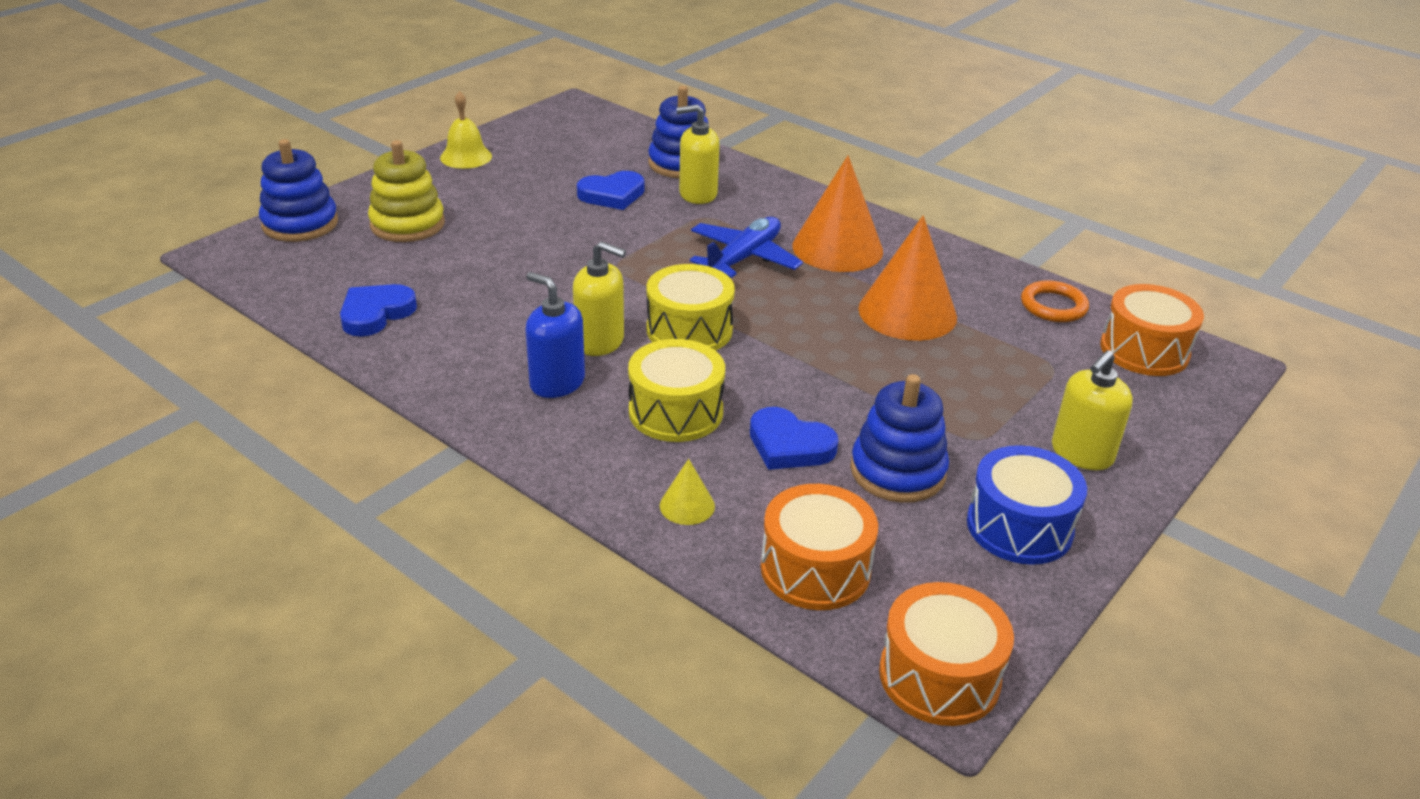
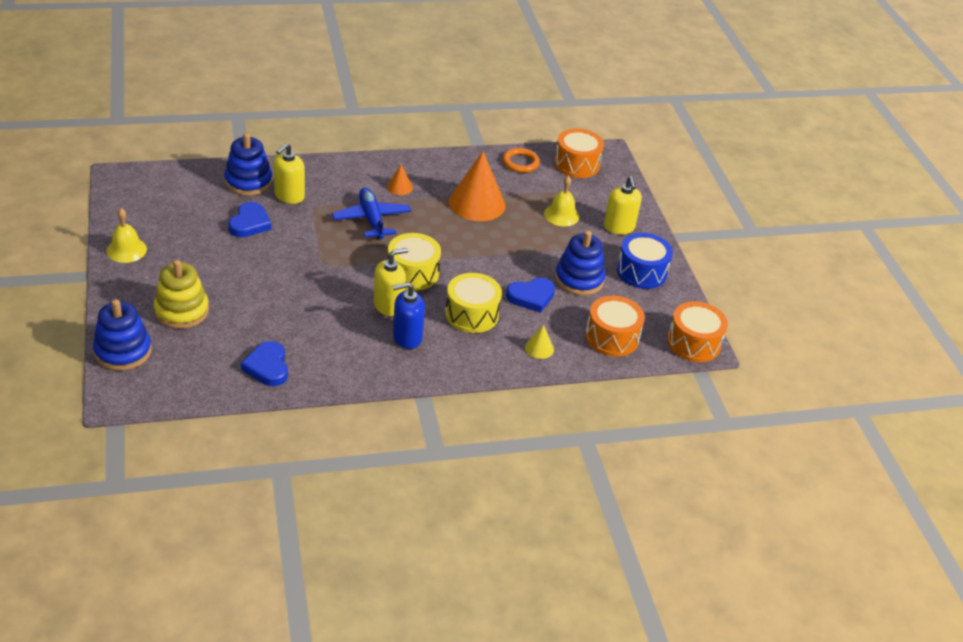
camera: 55 degrees left, 5 degrees up
orange cone [792,155,883,272] -> orange cone [387,164,413,195], size x0.45
none -> yellow bell [544,176,579,226]

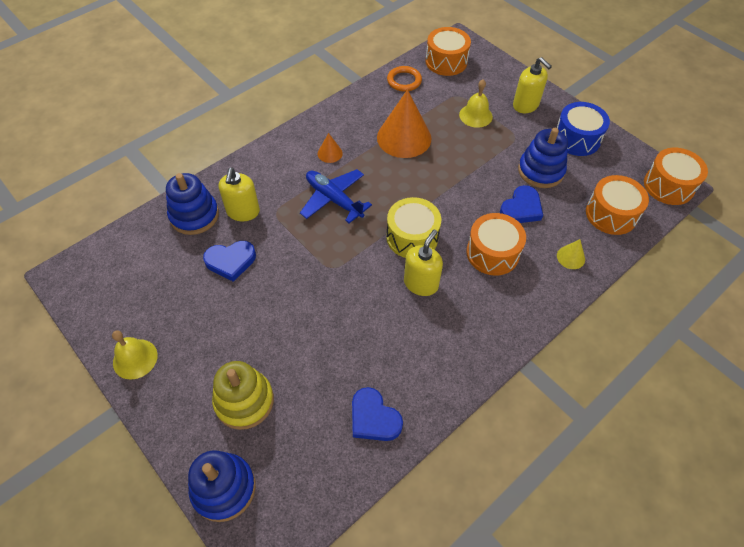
camera: 25 degrees left, 15 degrees up
blue heart [228,202,271,237] -> blue heart turned 90 degrees clockwise [203,241,256,282]
blue soap dispenser [393,282,425,349] -> none
yellow drum [445,273,502,333] -> orange drum [466,213,526,276]

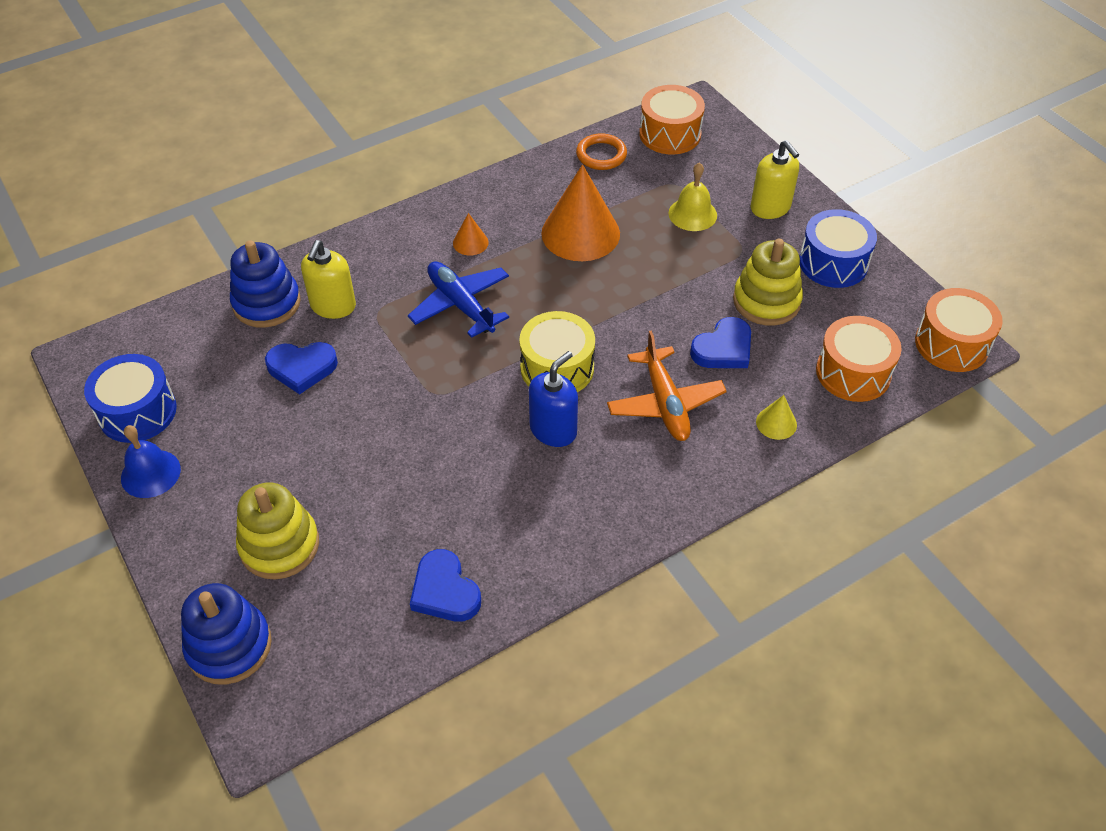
camera: 10 degrees right, 5 degrees down
yellow bell [112,330,158,379] -> blue bell [121,425,181,498]
yellow soap dispenser [404,230,443,296] -> blue soap dispenser [529,351,578,447]
orange drum [466,213,526,276] -> orange plane [607,331,727,441]
blue stacking toy [518,128,568,188] -> yellow stacking toy [733,238,803,326]
none -> blue drum [84,354,177,443]

